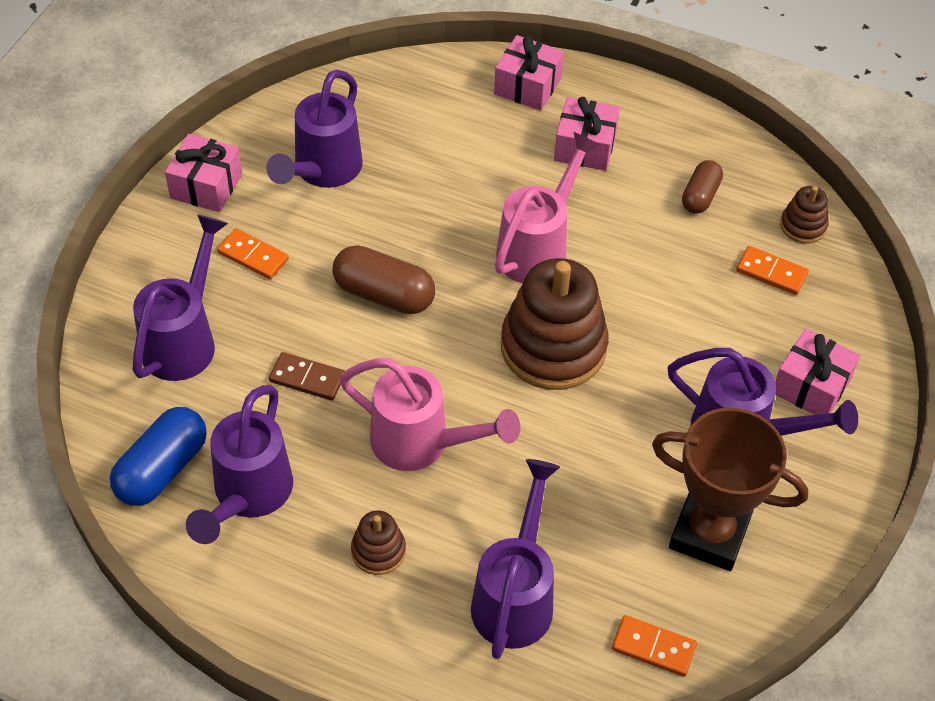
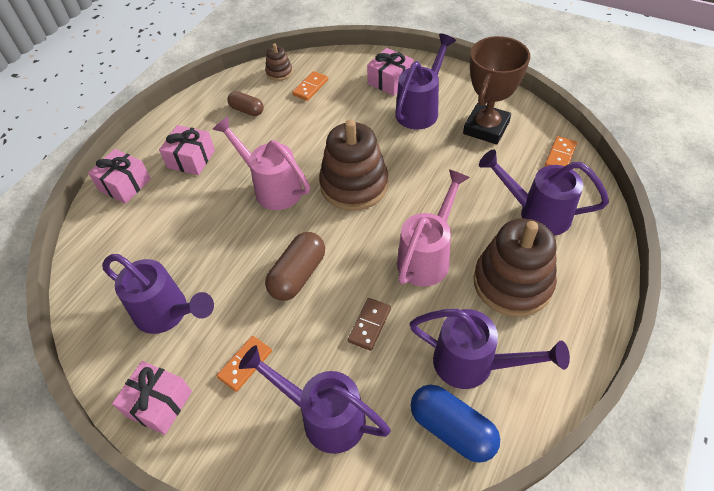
camera: 80 degrees left, 0 degrees up
brown stacking toy [351,510,406,575] -> brown stacking toy [474,218,557,317], size x2.14

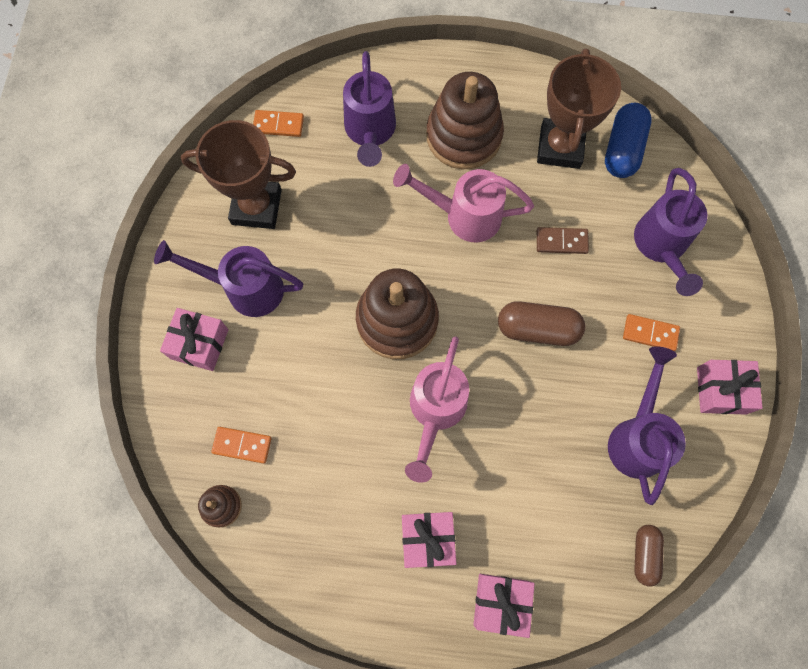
camera: 115 degrees left, 20 degrees up
brown capsule [227,91,264,116] -> brown capsule moved to [634,525,664,586]
purple watering can [409,309,570,389] -> brown trophy [537,48,621,169]

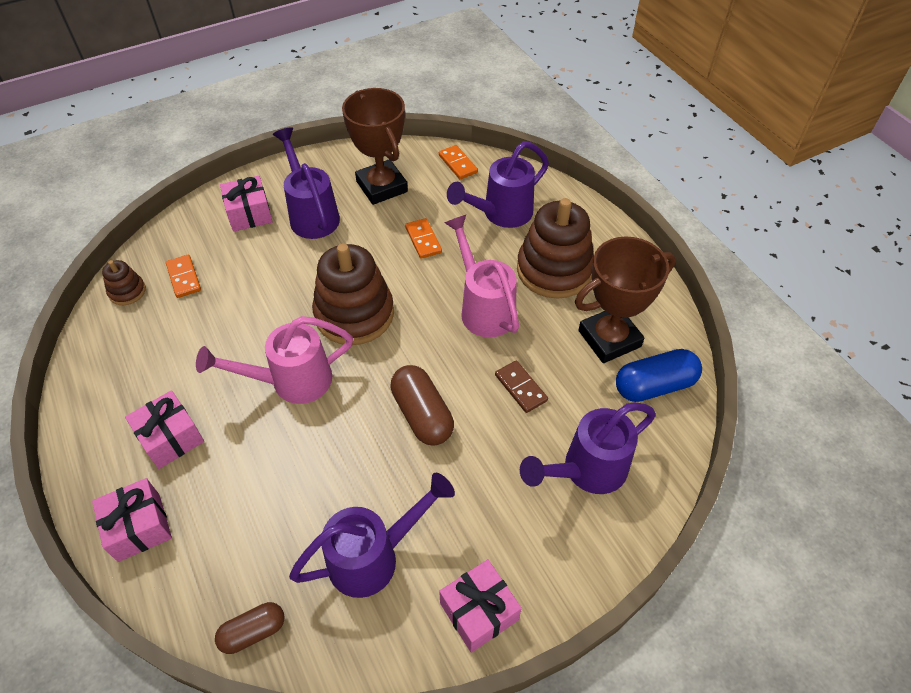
camera: 55 degrees right, 20 degrees down
orange domino [623,314,680,351] -> orange domino moved to [405,218,442,259]

